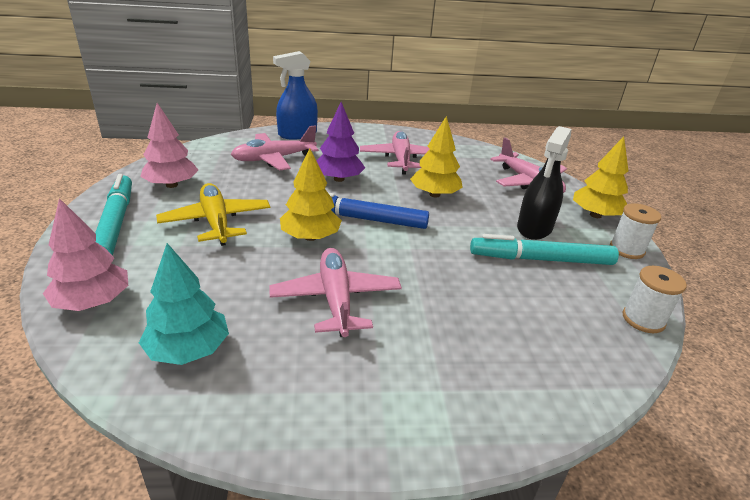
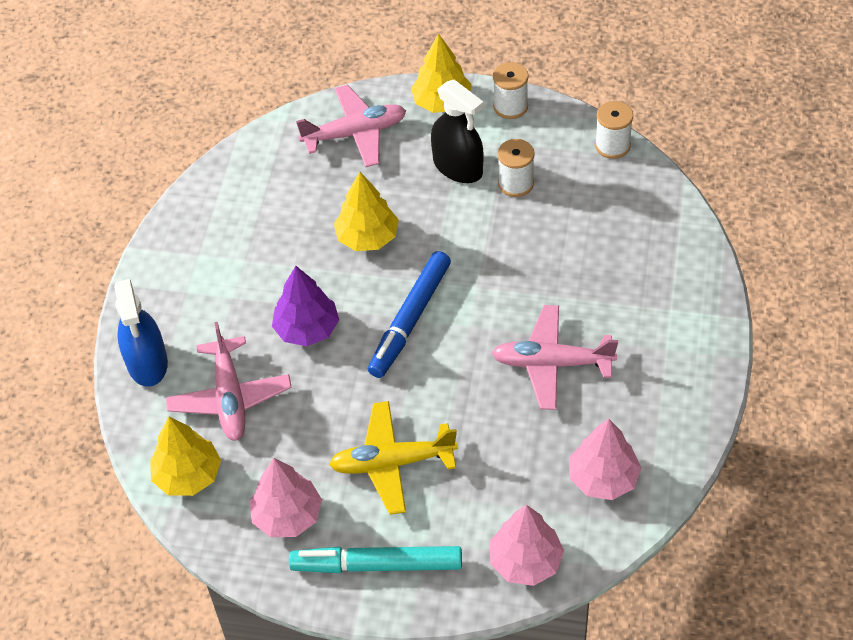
camera: 70 degrees left, 20 degrees up
turquoise tree [139,243,229,365] -> pink tree [569,419,641,500]
yellow tree [280,148,342,241] -> yellow tree moved to [150,417,221,496]
pink plane [360,131,430,175] -> none
turquoise marker [470,234,619,265] -> white spool [498,139,535,197]

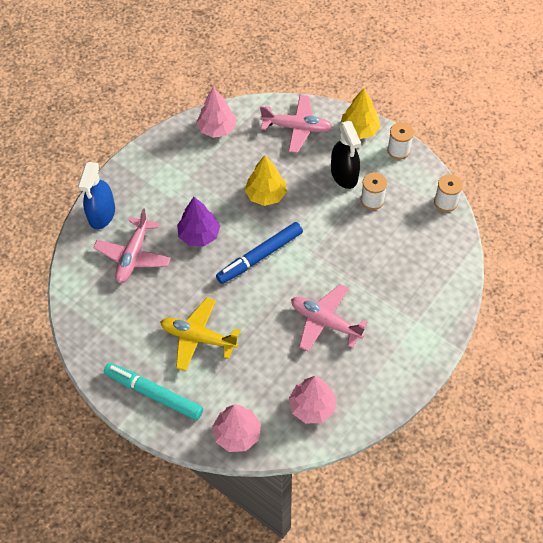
camera: 25 degrees right, 5 degrees up
yellow tree [150,417,221,496] -> none
pink tree [249,458,322,537] -> pink tree moved to [196,87,236,138]

